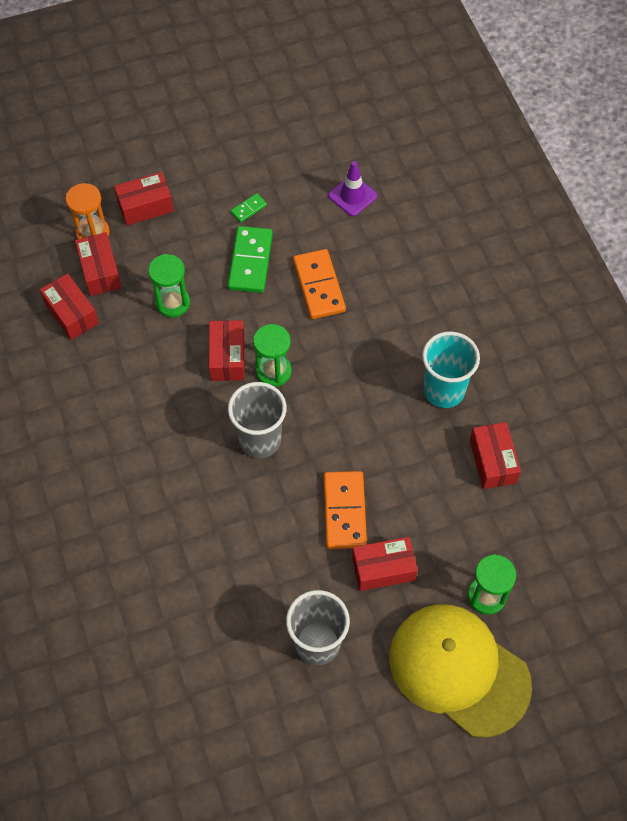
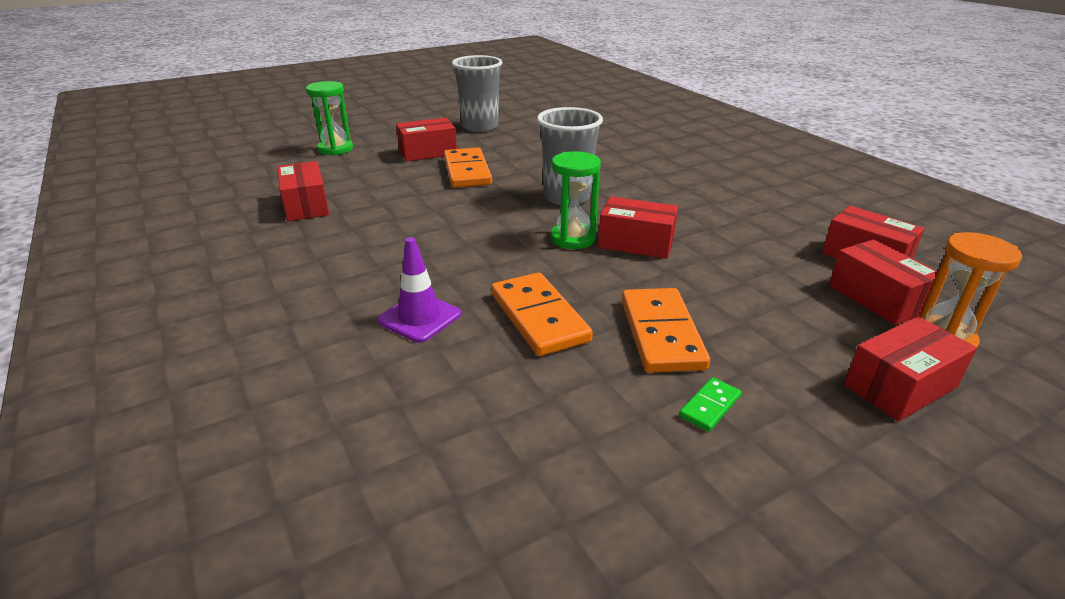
camera: 170 degrees right, 30 degrees down
green hourglass [148,254,190,318] -> none
red box [209,320,245,381] -> red box turned 60 degrees counterclockwise [598,197,678,259]
green domino [228,226,273,293] -> orange domino [622,288,710,373]
purple traffic cone [328,161,377,216] -> purple traffic cone moved to [377,237,461,343]
yellow cap [389,604,532,738] -> none
turquoise cup [422,331,480,408] -> none

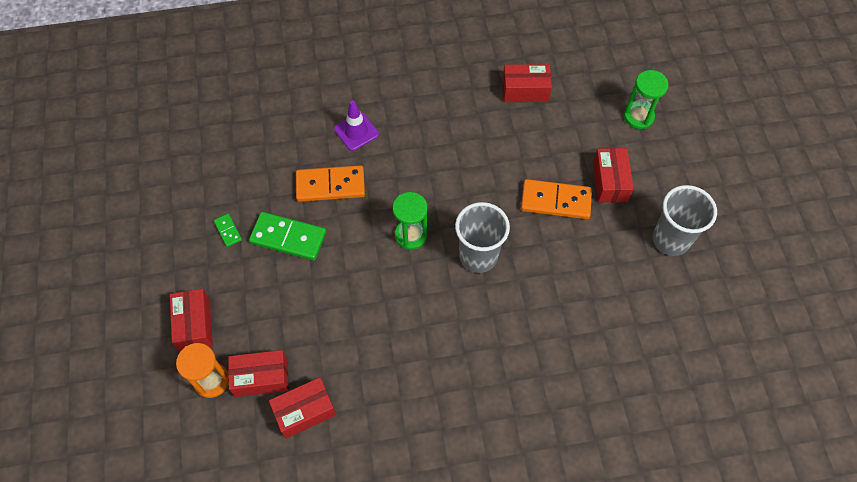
camera: 110 degrees right, 30 degrees up
red box [598,197,678,259] -> none
orange domino [622,288,710,373] -> green domino [249,212,326,261]

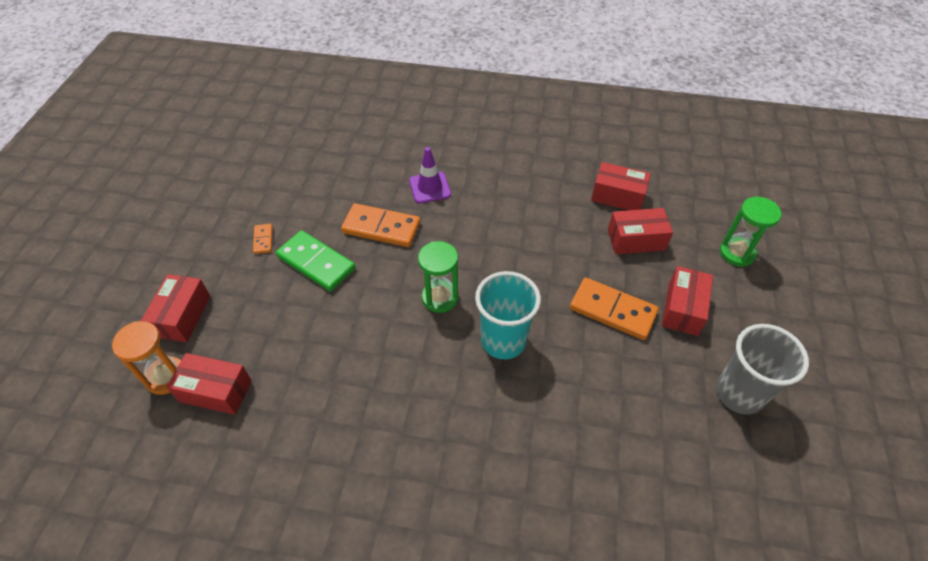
camera: 20 degrees right, 10 degrees down
green domino [214,213,242,247] -> orange domino [253,224,272,254]
red box [269,377,336,438] -> red box moved to [608,208,673,254]
grey cup [455,202,510,273] -> turquoise cup [475,271,541,359]

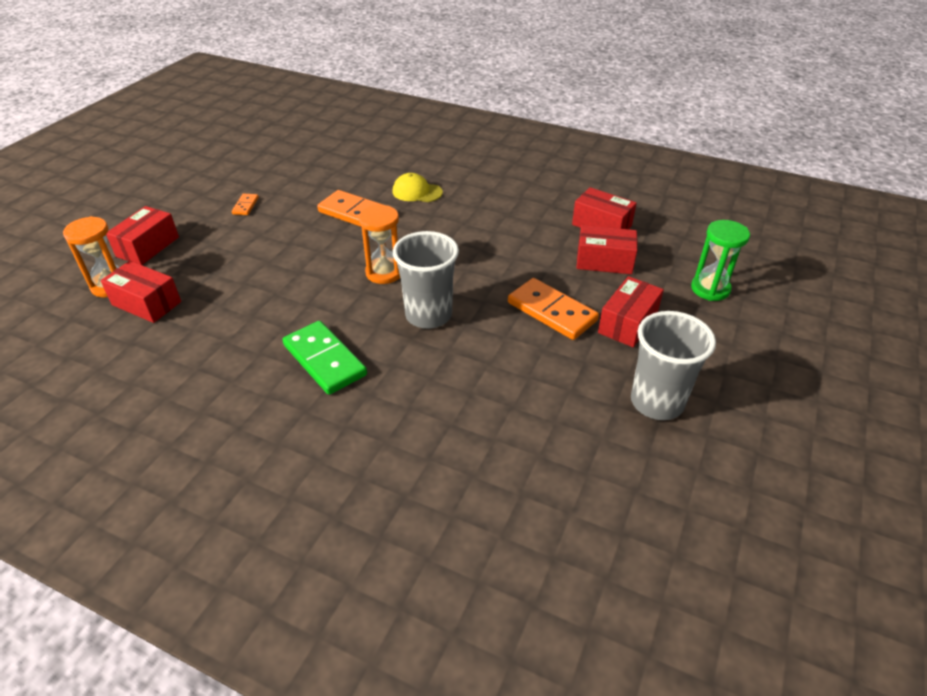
camera: 15 degrees right, 10 degrees down
green domino [276,230,356,292] -> green domino moved to [283,321,367,395]
purple traffic cone [409,147,451,203] -> yellow cap [393,173,443,202]
green hourglass [418,241,459,313] -> orange hourglass [359,204,400,284]
turquoise cup [475,271,541,359] -> grey cup [393,231,459,329]

